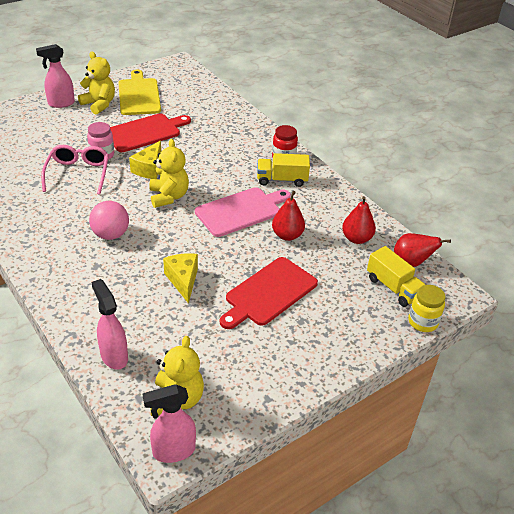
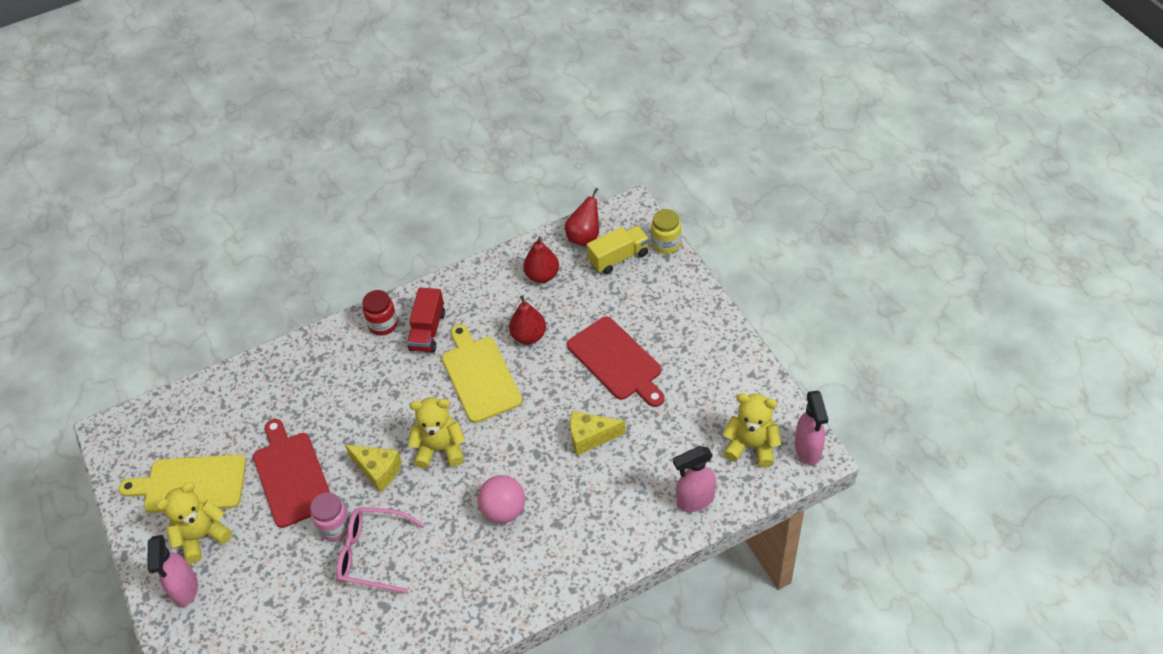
camera: 75 degrees left, 10 degrees up
pink cutting board [195,187,291,237] -> yellow cutting board [442,324,522,423]
yellow truck [257,153,310,187] -> red truck [407,288,445,353]

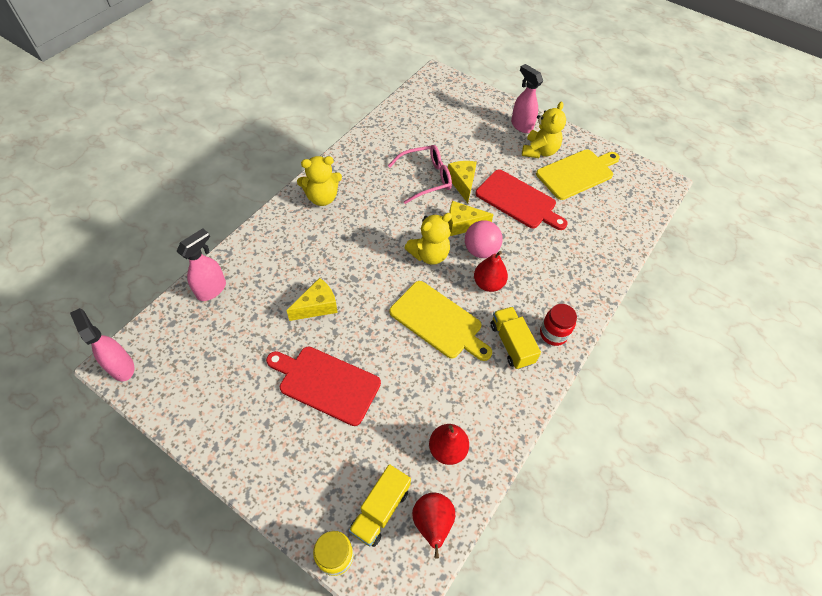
camera: 145 degrees right, 5 degrees up
pink jar [310,492,350,541] -> yellow cheese [448,161,477,203]
red truck [407,288,445,353] -> yellow truck [491,307,541,369]
pink ball [478,475,525,523] -> pink ball moved to [465,220,503,258]
red pear [509,295,546,344] -> red pear moved to [474,251,508,292]
yellow teddy bear [723,393,781,468] -> yellow teddy bear moved to [297,156,342,206]

